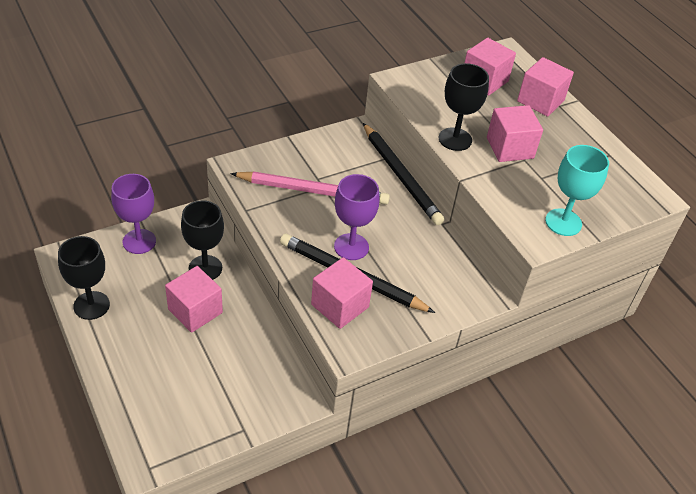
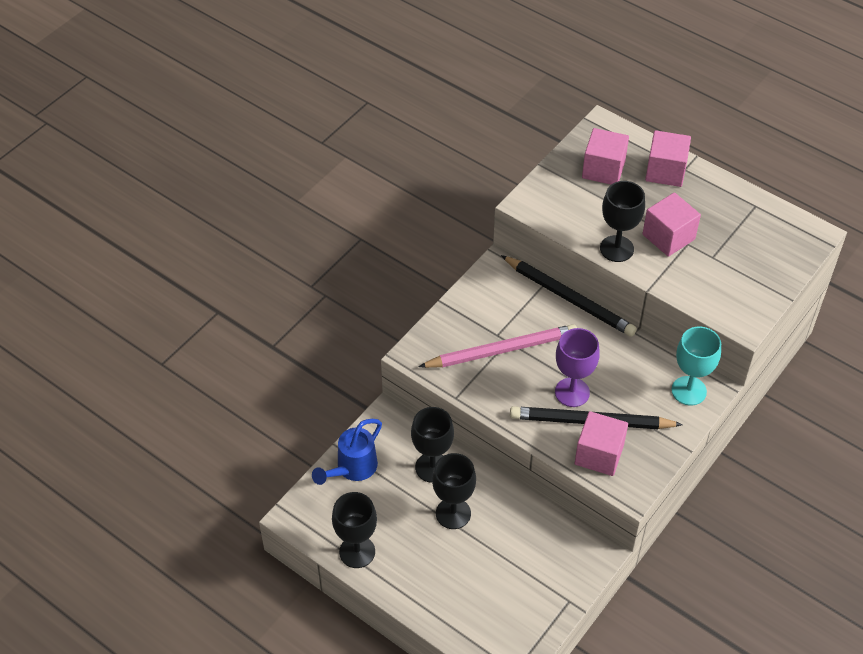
camera: 20 degrees left, 5 degrees up
purple goblet [111,174,156,254] -> blue watering can [312,419,382,485]
pink cube [165,266,223,333] -> black goblet [432,453,476,529]
turquoise goblet [545,145,609,236] -> turquoise goblet moved to [671,327,721,406]

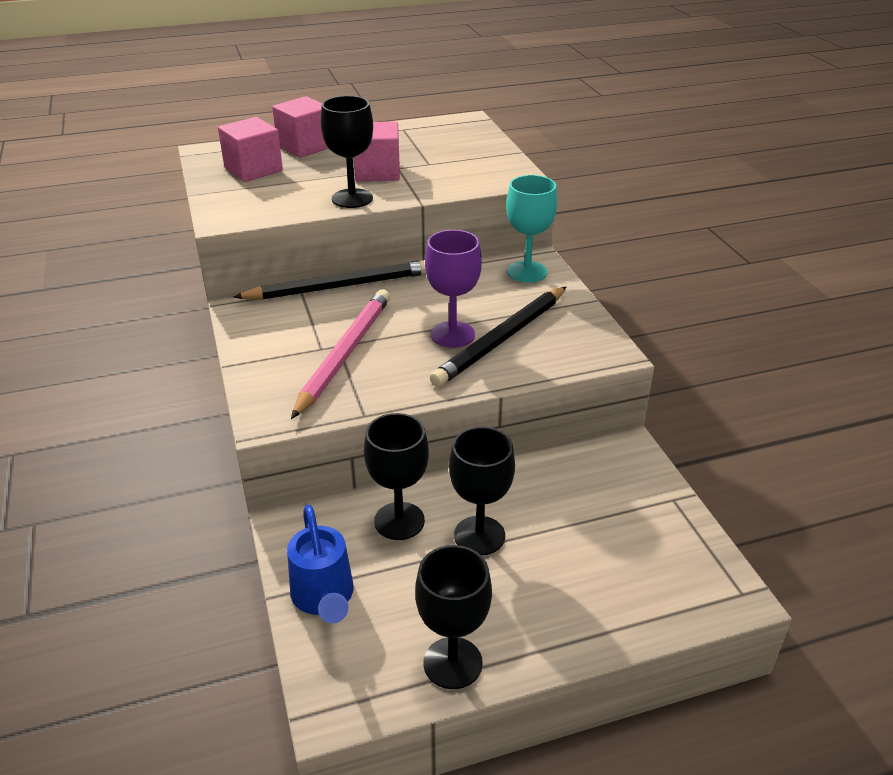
camera: 55 degrees left, 15 degrees down
pink cube [575,411,628,476] -> none

